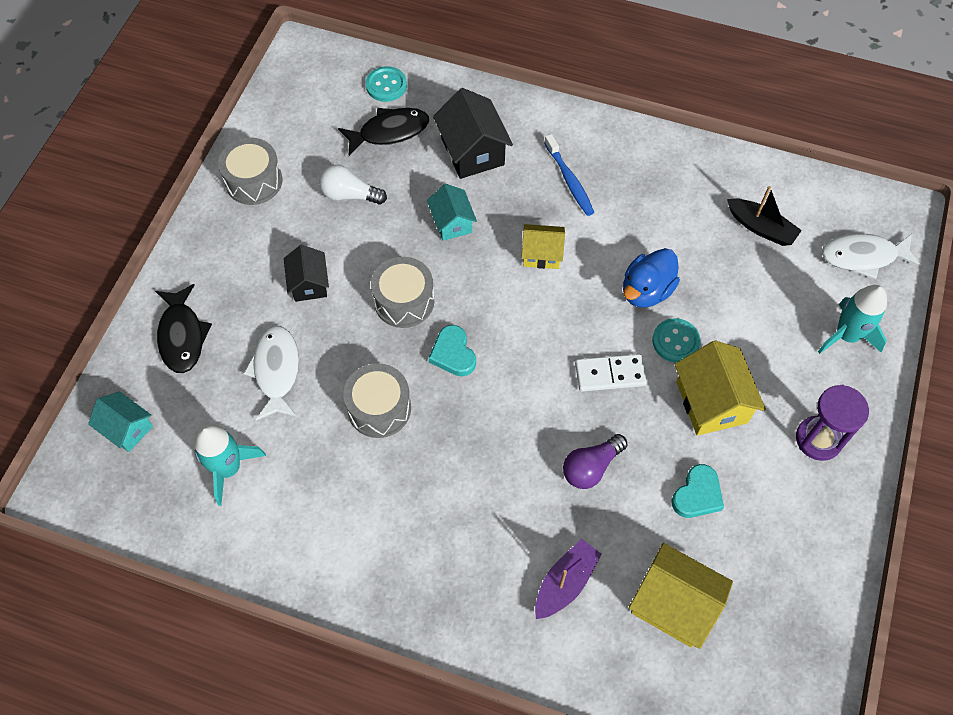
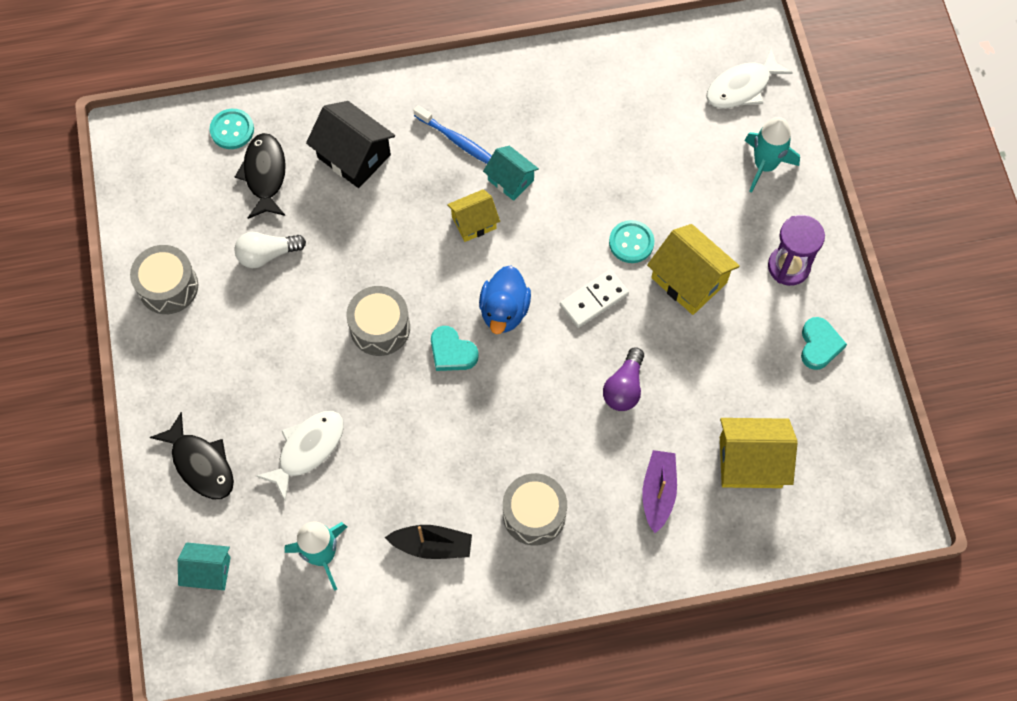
camera: 30 degrees left, 5 degrees up
white fish [243,326,299,420] -> white fish turned 75 degrees clockwise [256,411,344,501]
black house [284,245,329,302] -> none
black fish [338,108,429,156] -> black fish turned 45 degrees counterclockwise [235,133,286,219]
grey drum [343,363,411,438] -> grey drum moved to [503,473,567,545]
turquoise house [427,184,477,241] -> turquoise house moved to [483,146,539,201]
blue duck [623,248,680,308] -> blue duck moved to [479,265,531,334]
turquoise heart [671,464,724,518] -> turquoise heart moved to [801,317,847,370]
black boat [727,186,802,246] -> black boat moved to [385,525,472,559]

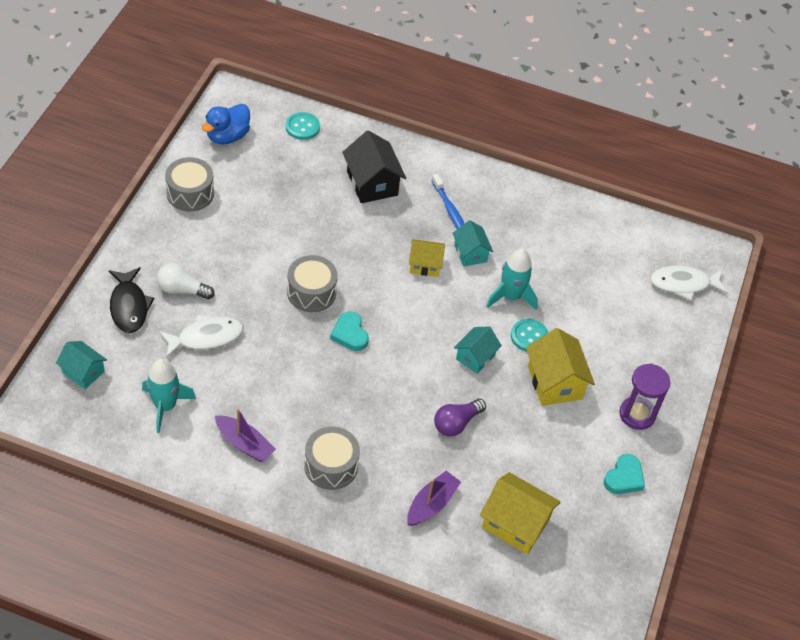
camera: 25 degrees right, 15 degrees down
white light bulb [234,232,306,268] -> white light bulb moved to [157,263,215,299]
black fish [235,133,286,219] -> none
black boat [385,525,472,559] -> purple boat [215,408,276,462]
blue duck [479,265,531,334] -> blue duck moved to [202,104,250,145]
white domino [560,269,629,328] -> turquoise house [454,326,502,374]
turquoise rocket [744,117,800,193] -> turquoise rocket moved to [486,249,538,310]

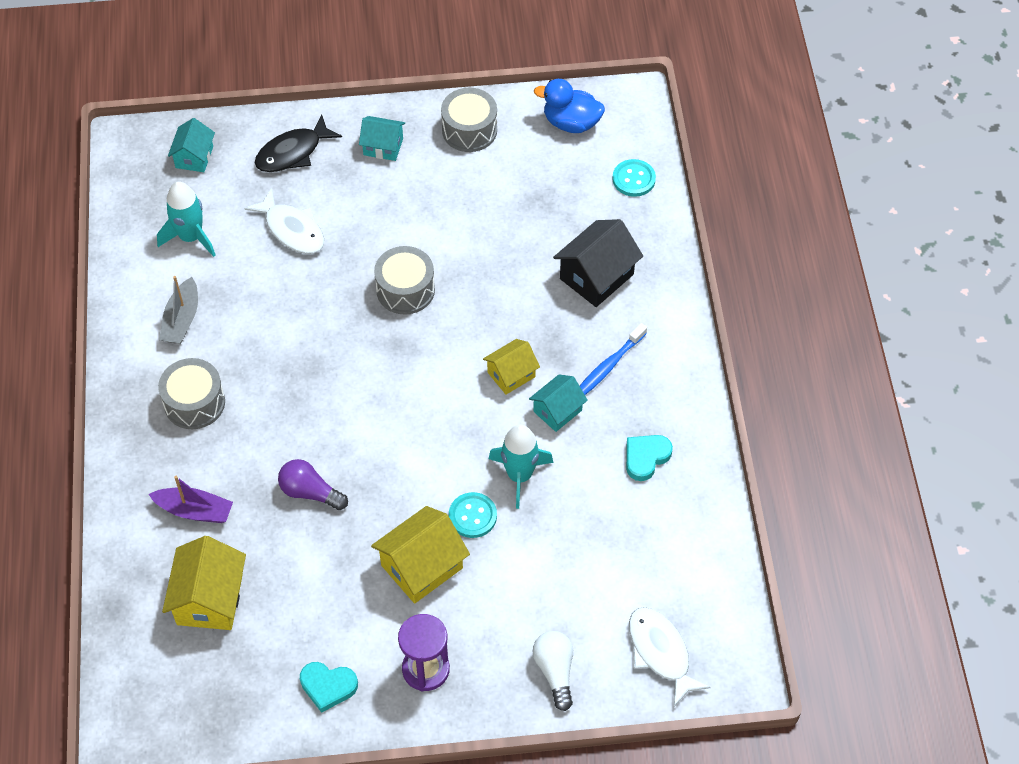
camera: 70 degrees right, 5 degrees up
white light bulb [157,263,215,299] -> white light bulb moved to [532,631,573,711]
purple boat [215,408,276,462] -> grey boat [159,276,198,344]
turquoise heart [330,311,369,351] -> turquoise heart moved to [626,435,673,481]
yellow house [409,239,445,277] -> yellow house turned 75 degrees clockwise [483,339,540,395]
turquoise house [454,326,502,374] -> turquoise house moved to [359,116,405,161]

